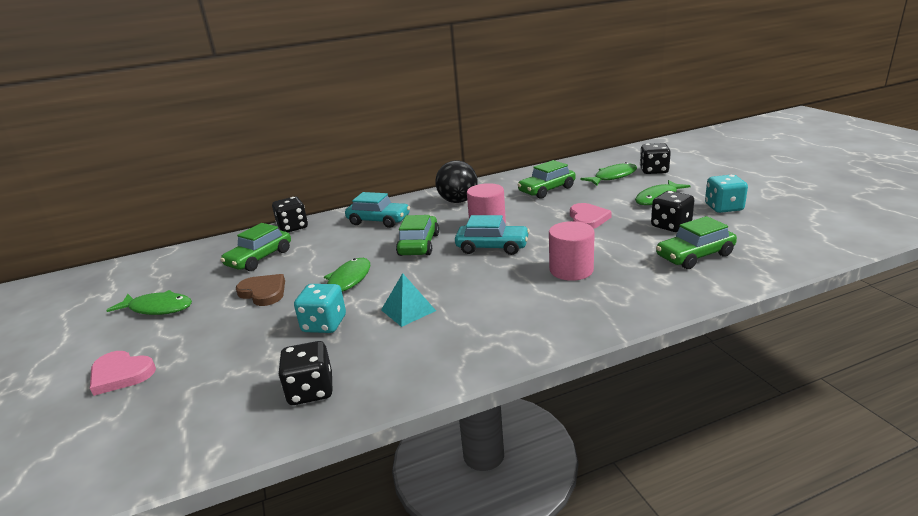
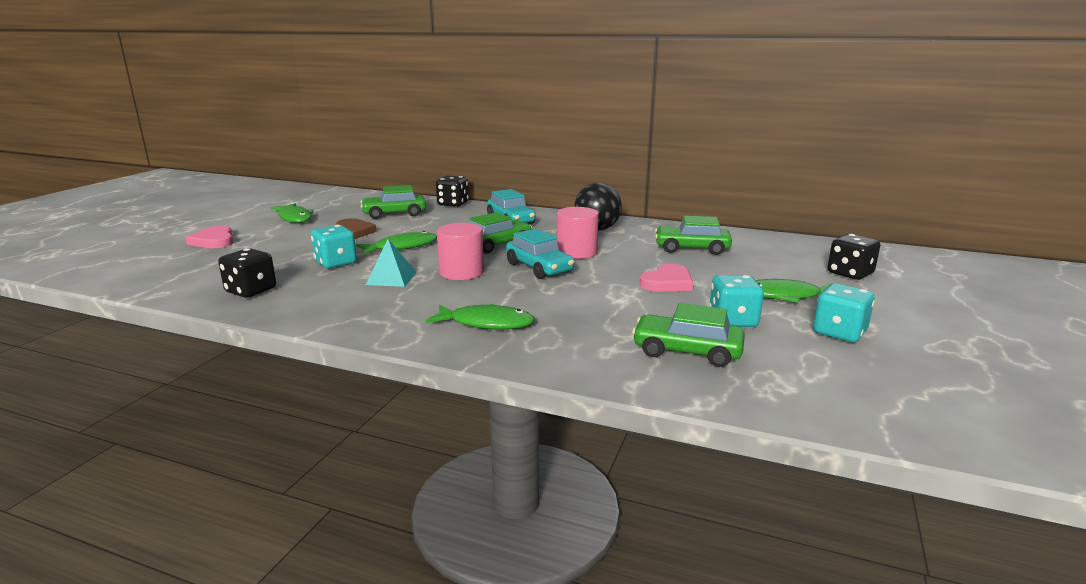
camera: 40 degrees right, 5 degrees down
pink cylinder [549,221,595,281] -> pink cylinder moved to [437,223,484,280]
green fish [580,162,637,186] -> green fish moved to [426,304,535,330]
black dice [651,191,695,232] -> turquoise dice [709,275,764,327]

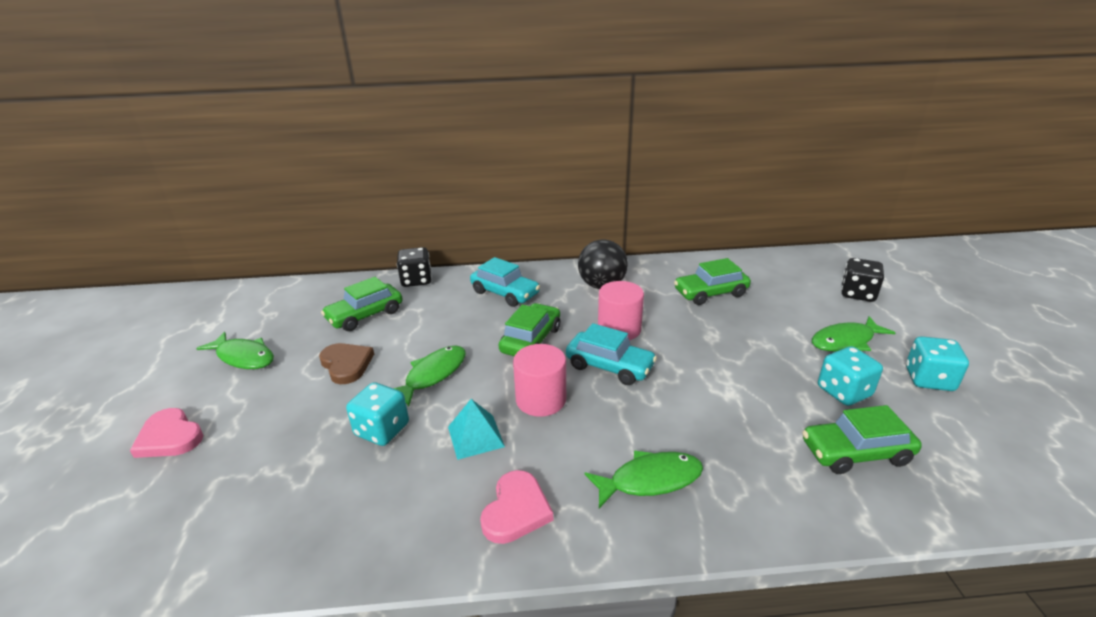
camera: 25 degrees left, 10 degrees up
black dice [218,248,276,298] -> none
pink heart [640,264,693,292] -> pink heart moved to [480,470,553,544]

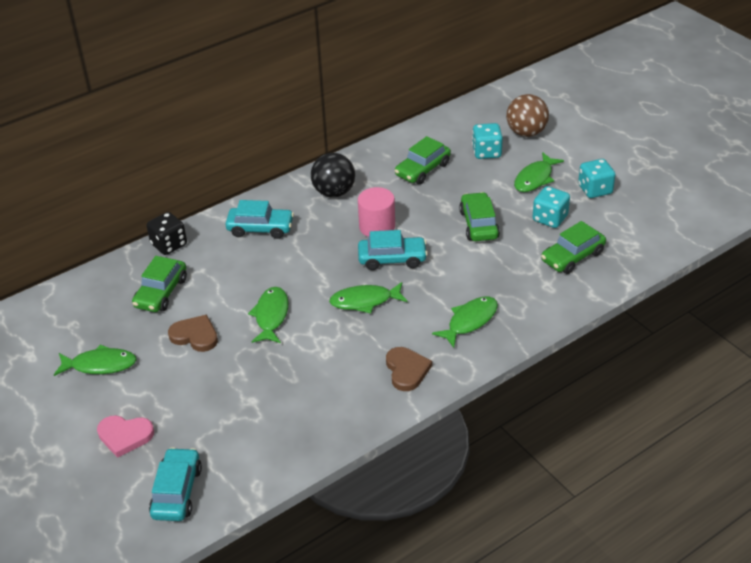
camera: 30 degrees left, 10 degrees up
turquoise dice [346,382,409,446] -> turquoise dice moved to [472,123,503,159]
turquoise pyramid [448,399,505,460] -> none
pink heart [480,470,553,544] -> brown heart [386,347,432,391]
green car [499,303,560,356] -> green car moved to [459,192,500,241]
pink cylinder [513,344,566,417] -> green fish [329,282,408,313]
black dice [841,258,884,302] -> brown ball [506,94,549,137]
none -> turquoise car [149,447,202,521]

